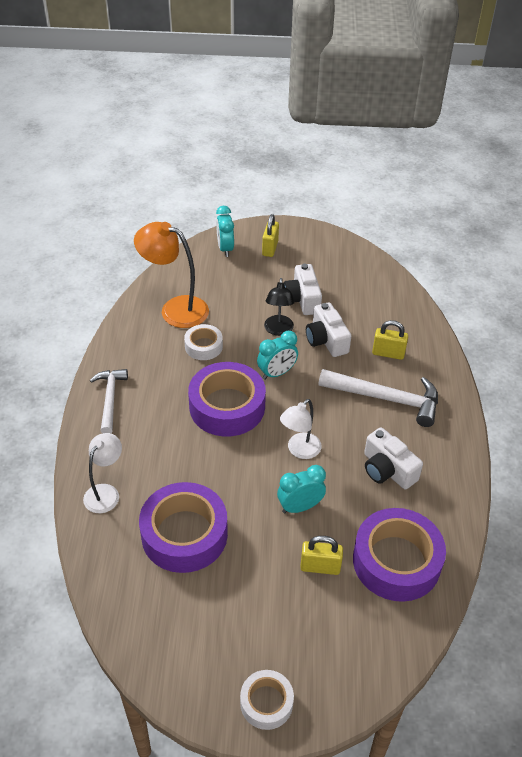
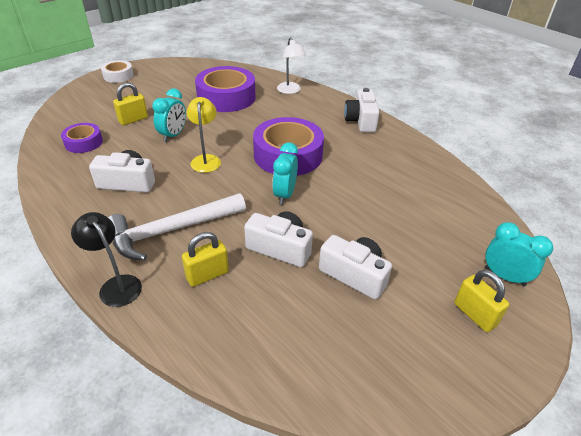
camera: 135 degrees right, 5 degrees down
white hammer [90,369,128,433] -> white camera [344,88,380,132]
orange lamp [134,222,209,328] -> none
white tape [184,324,223,360] -> none
black lamp [264,278,295,336] -> black lamp moved to [71,212,142,307]
white lamp [280,399,322,459] -> yellow lamp [187,97,221,173]
purple tape [353,508,446,602] -> purple tape [61,123,103,153], size x0.53

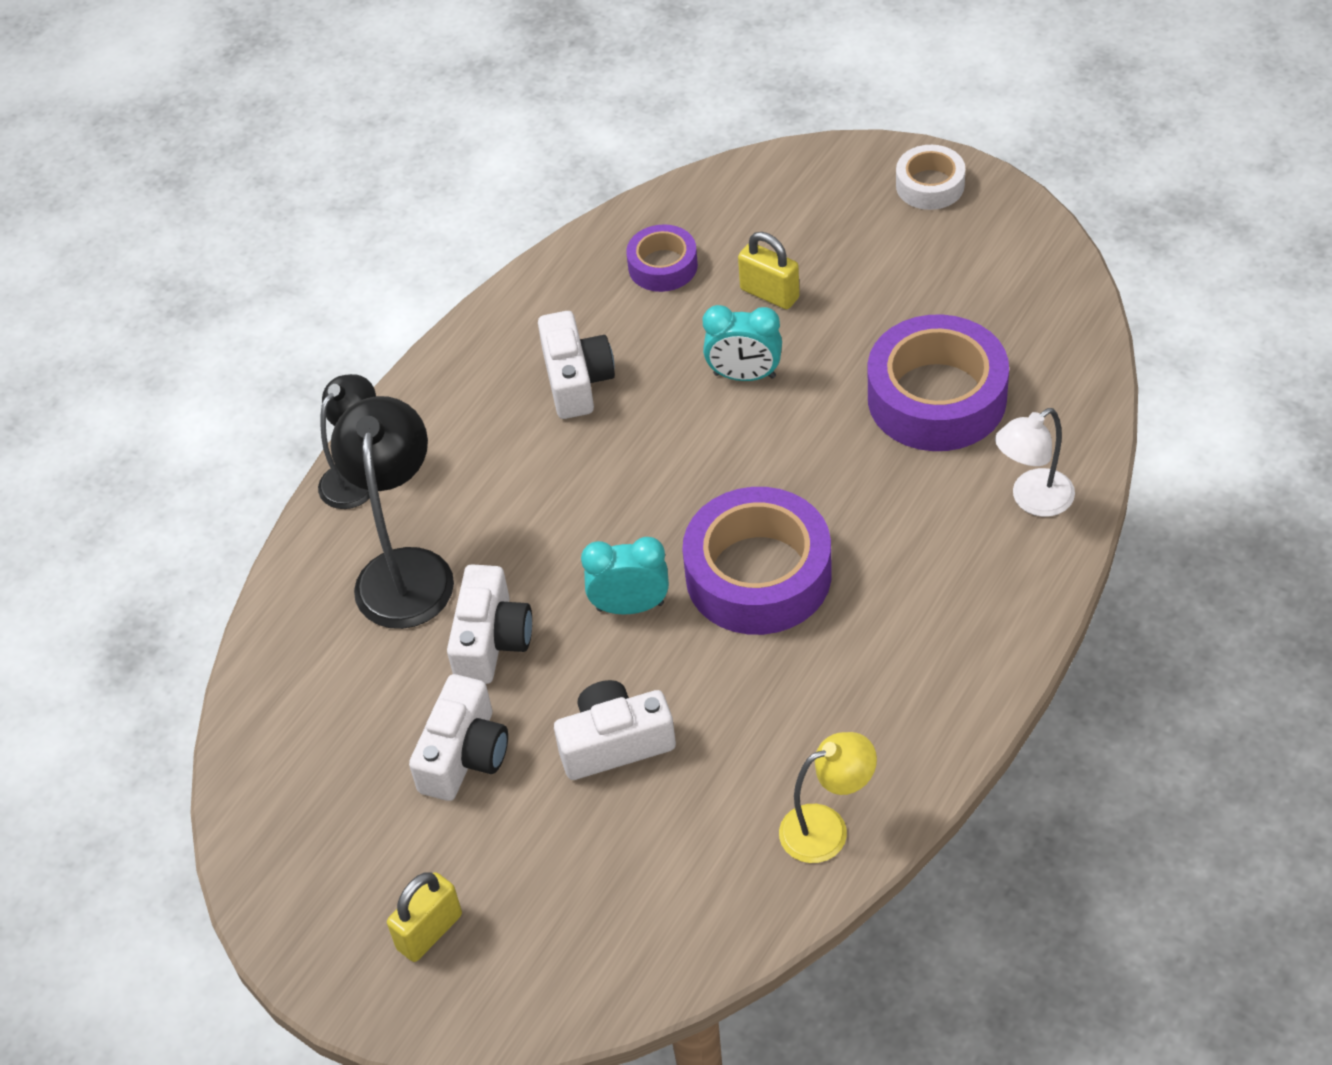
camera: 80 degrees right, 10 degrees up
white hammer [108,193,246,261] -> none
yellow padlock [182,232,229,287] -> black lamp [330,396,454,629]
yellow lamp [187,97,221,173] -> yellow lamp moved to [779,732,877,863]
white camera [344,88,380,132] -> white camera moved to [554,680,676,780]
turquoise clock [485,222,553,286] -> none

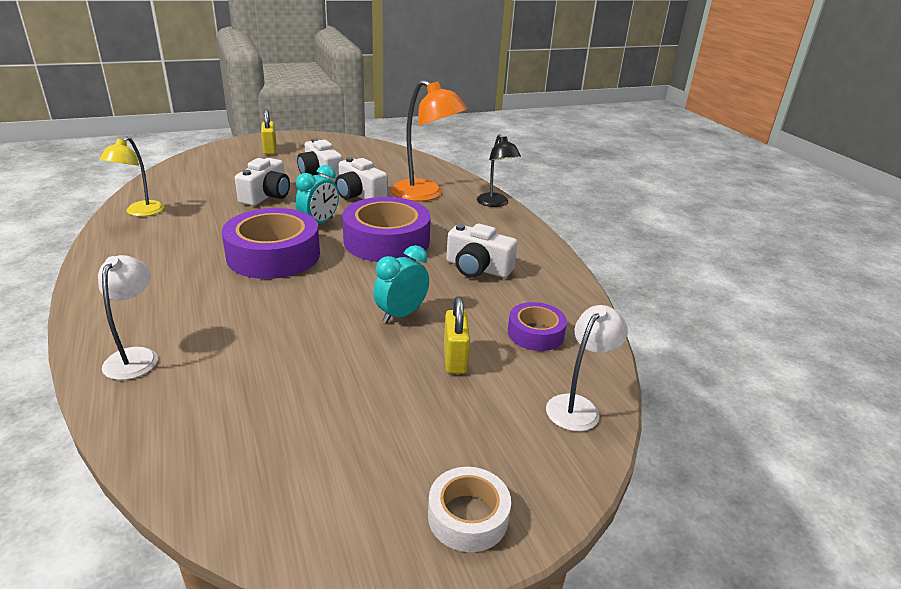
camera: 120 degrees right, 20 degrees down
black lamp [330,396,454,629] -> orange lamp [391,80,468,201]
yellow padlock [738,232,800,309] -> yellow padlock turned 75 degrees counterclockwise [444,296,470,374]
purple tape [868,314,1009,451] -> purple tape moved to [342,197,431,262]
none -> white lamp [546,305,628,431]

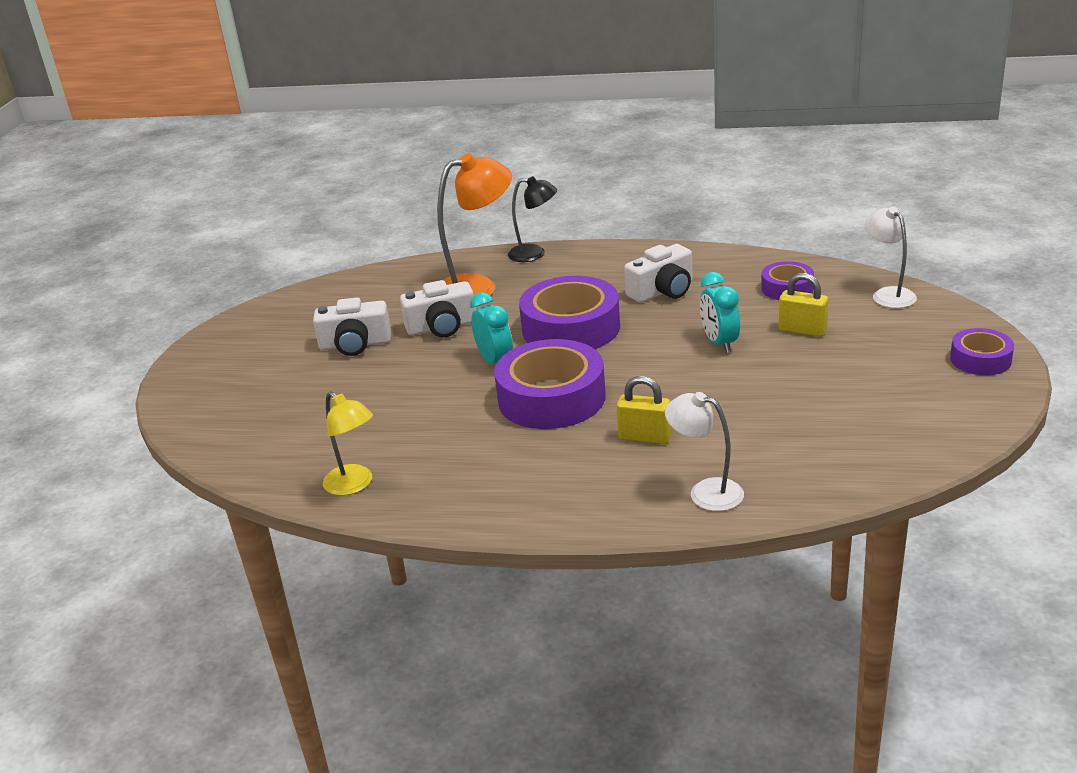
camera: 55 degrees left, 0 degrees up
white camera [235,158,290,206] -> none
yellow padlock [261,109,276,155] -> yellow padlock moved to [617,376,672,444]
white tape [428,467,511,552] -> purple tape [950,328,1014,375]

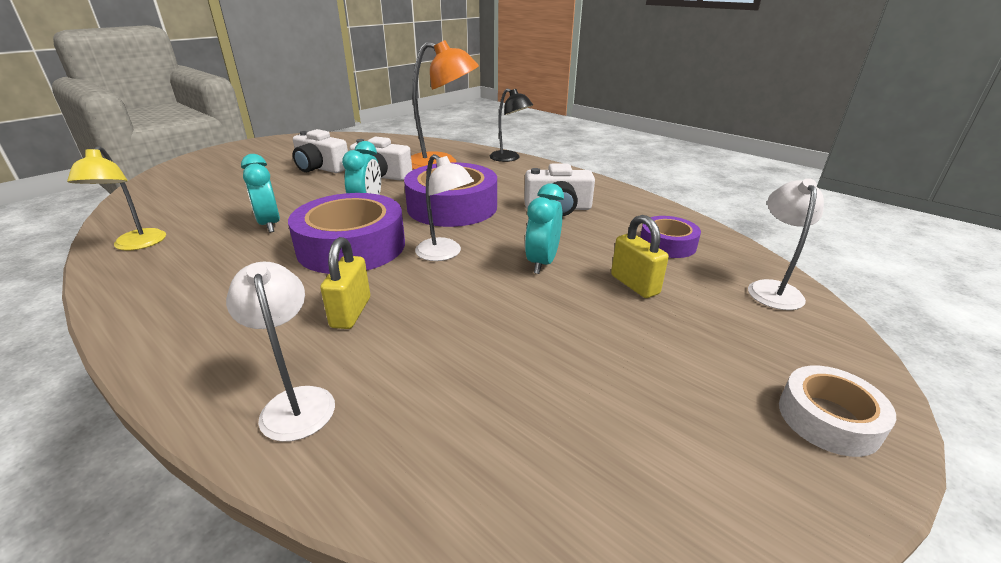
camera: 30 degrees right, 0 degrees up
yellow padlock [617,376,672,444] -> yellow padlock turned 45 degrees clockwise [320,237,370,329]
purple tape [950,328,1014,375] -> white tape [779,366,896,457]
none -> turquoise clock [241,154,280,233]
none -> white lamp [415,154,474,261]

